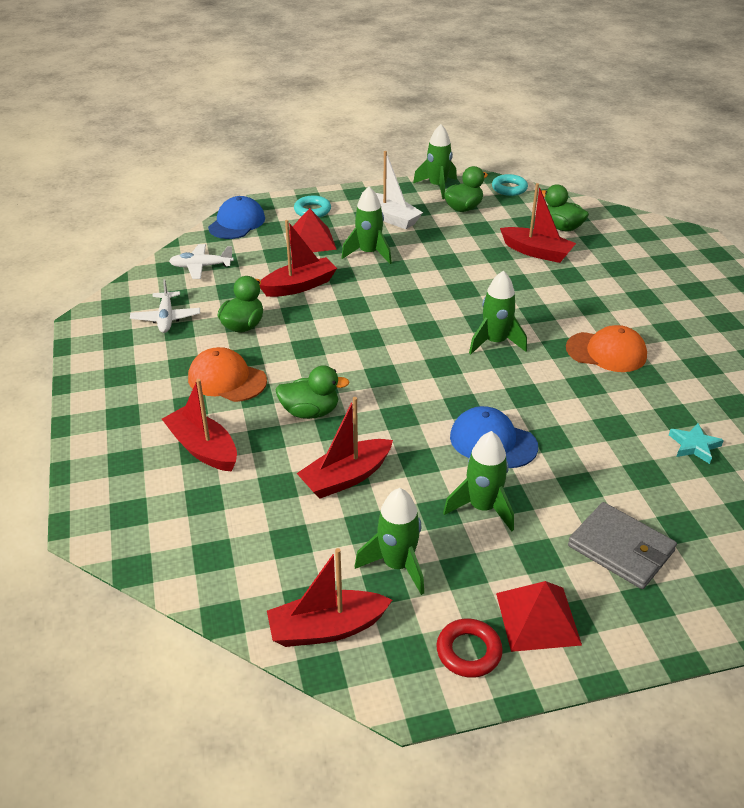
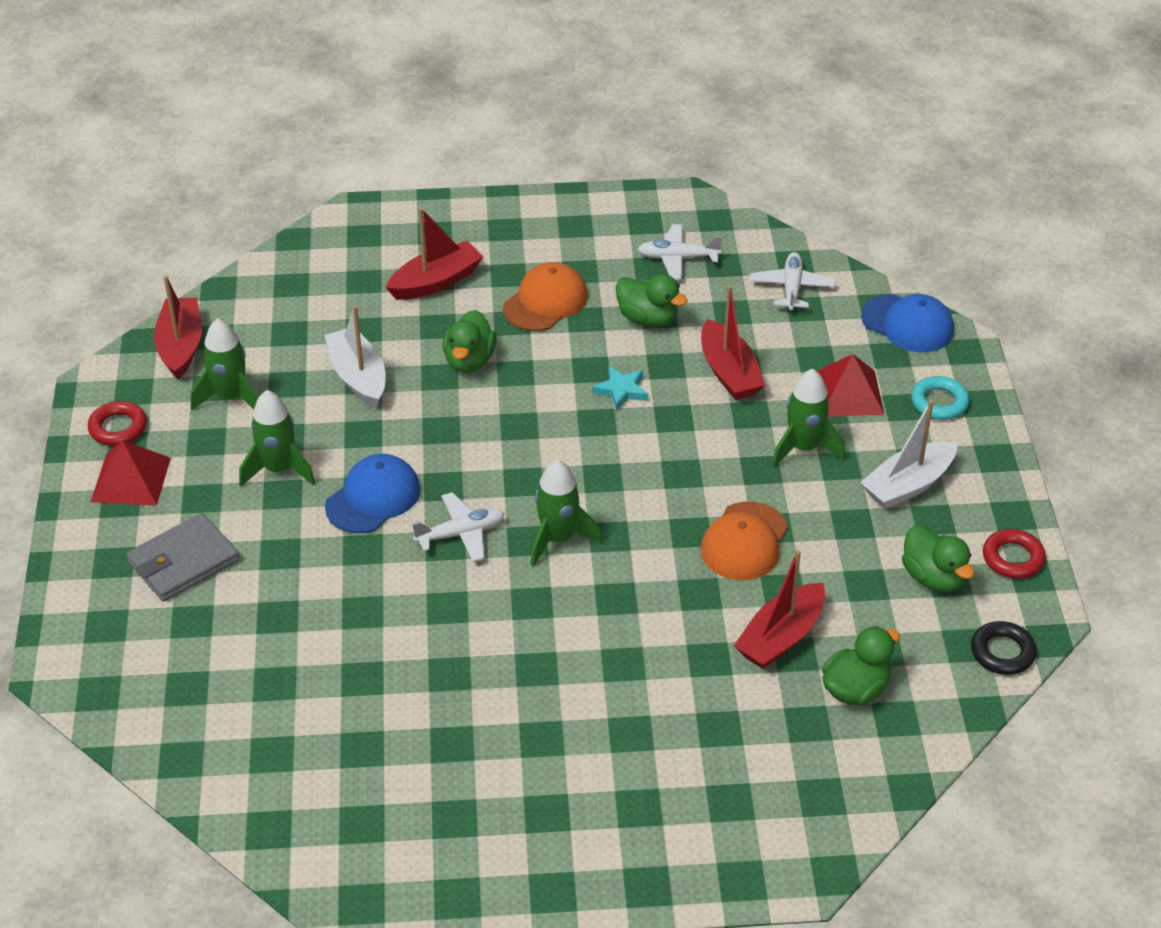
camera: 100 degrees right, 5 degrees up
red boat [297,397,393,499] -> white boat [324,305,386,408]
green rocket [413,124,457,199] -> red ring [983,529,1046,579]
turquoise ring [492,174,528,196] -> black ring [971,621,1037,675]
orange cap [566,325,647,372] -> orange cap moved to [701,501,788,580]
turquoise star [669,423,724,464] -> turquoise star moved to [592,366,648,411]
none -> white plane [411,492,505,562]

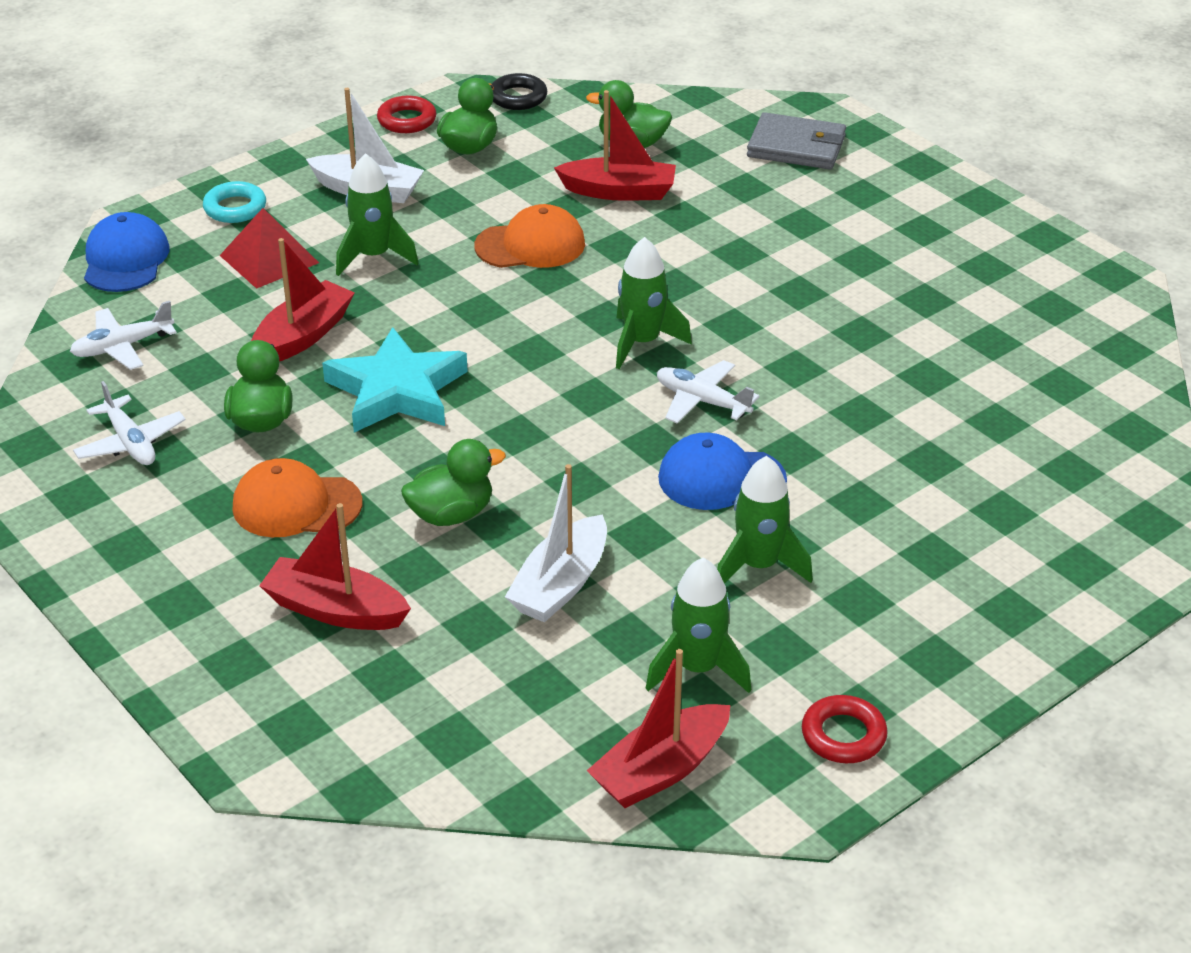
camera: 125 degrees left, 5 degrees down
red pyramid [91,440,171,506] -> none
grey wallet [126,513,240,602] -> grey wallet moved to [747,112,846,170]
turquoise star [592,366,648,411] -> turquoise star [322,327,468,432], size x2.07

